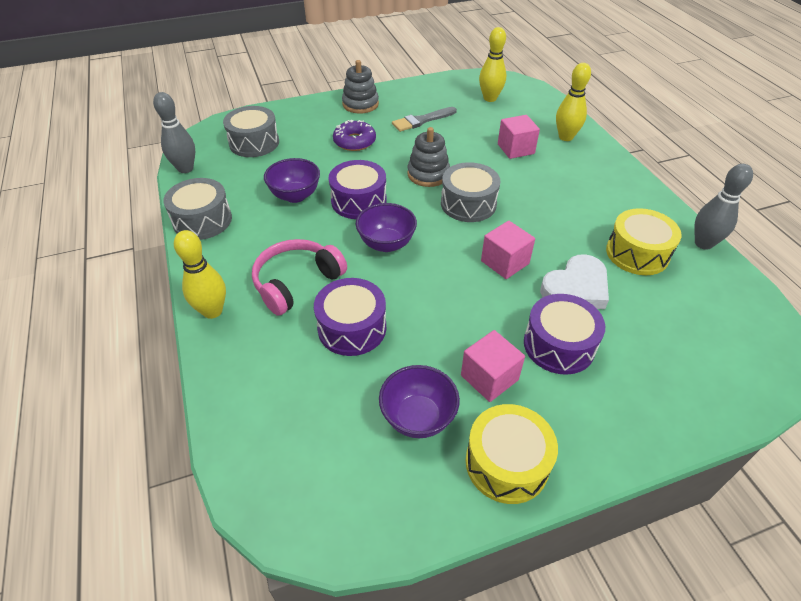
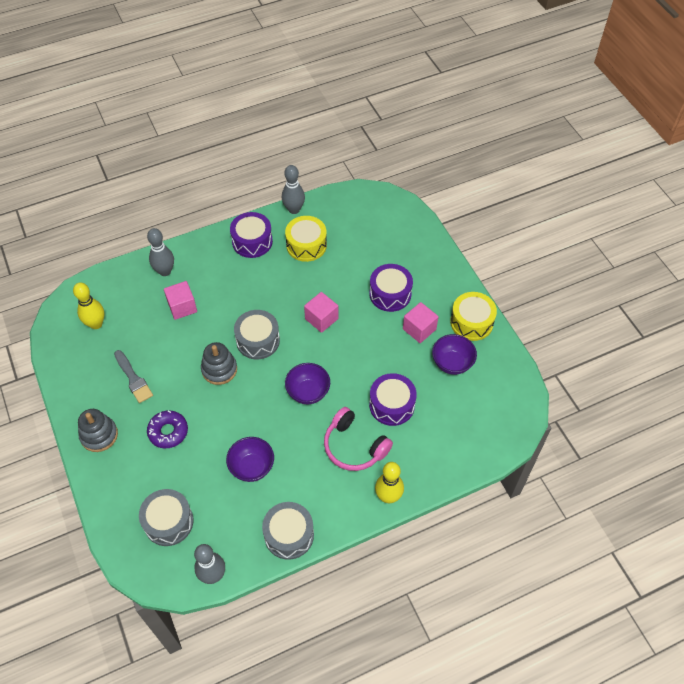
camera: 95 degrees left, 10 degrees up
purple drum [328,160,387,219] -> purple drum moved to [230,212,273,258]
white heart [540,254,609,309] -> none
yellow bowling pin [556,63,591,141] -> grey bowling pin [147,228,174,276]

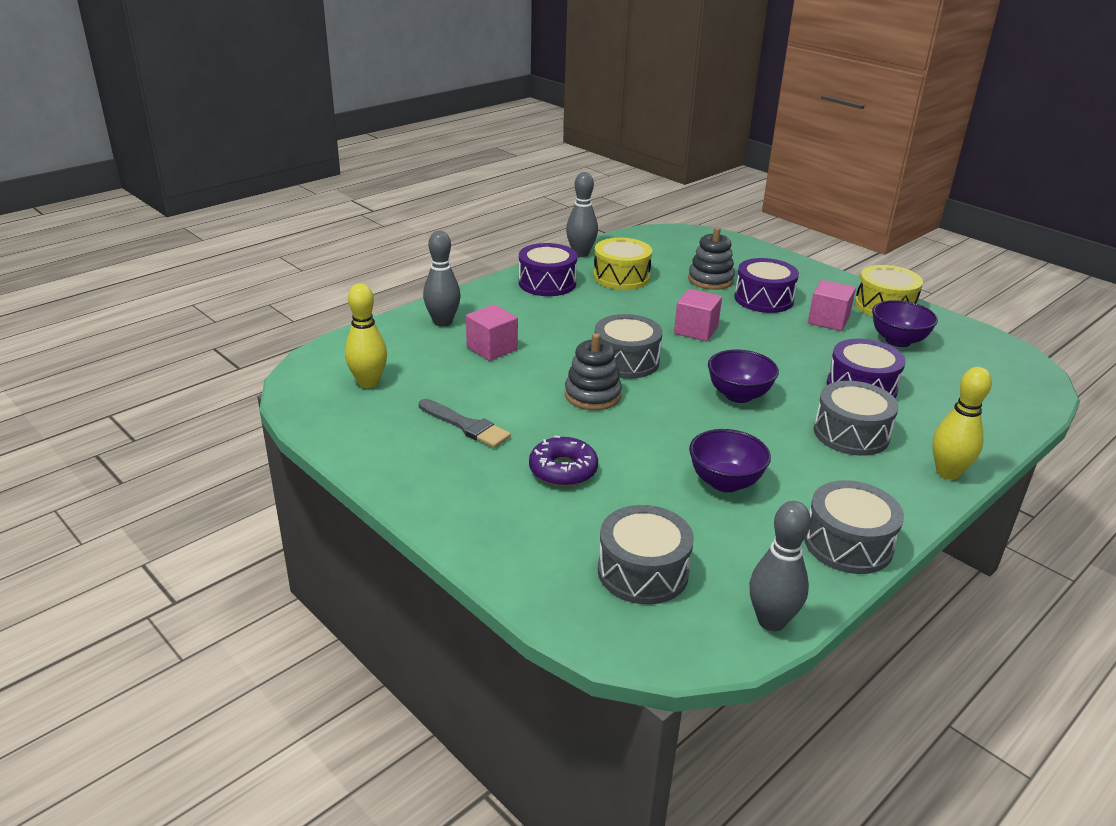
camera: 20 degrees left, 25 degrees down
grey stacking toy [78,409,118,452] -> grey stacking toy moved to [688,227,735,290]
pink headphones [324,407,393,471] -> grey drum [814,381,899,456]

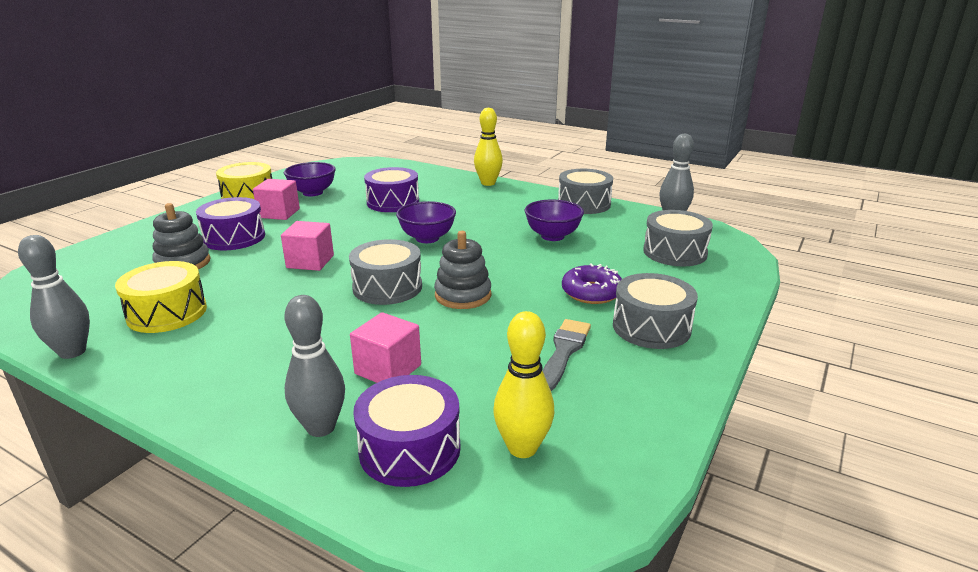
camera: 105 degrees left, 5 degrees down
purple drum [519,243,577,296] -> purple drum moved to [353,375,460,487]
grey drum [814,381,899,456] -> grey drum moved to [613,273,698,349]

